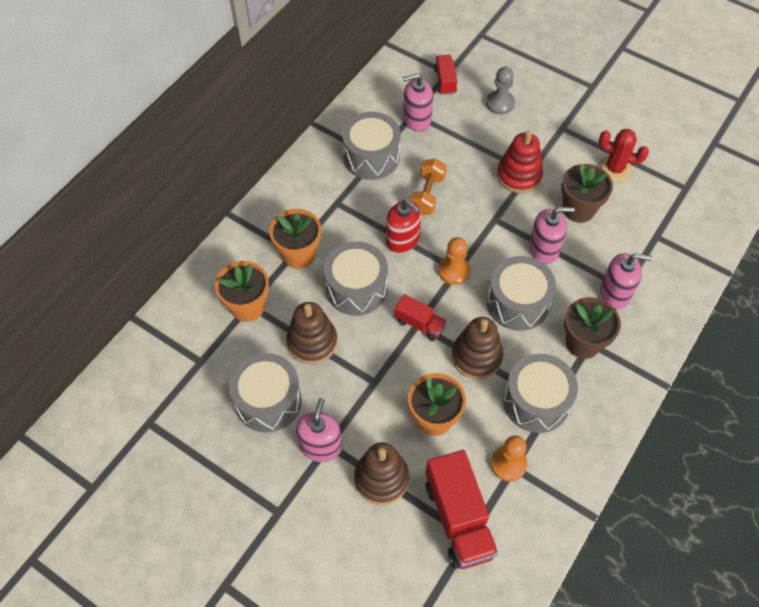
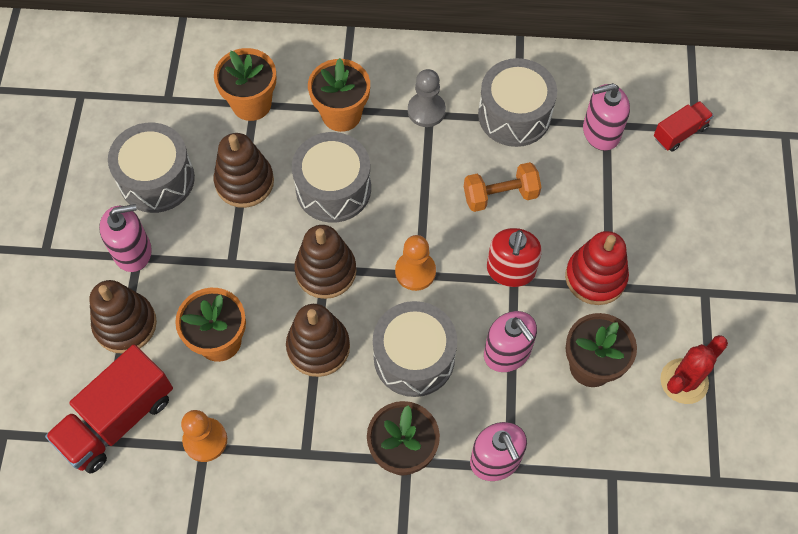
camera: 60 degrees right, 5 degrees up
red soap dispenser [386,199,421,253] -> red soap dispenser moved to [487,228,542,287]
red truck [395,294,447,341] -> brown stacking toy [294,225,357,299]
pink soap dispenser [403,73,433,131] -> pink soap dispenser turned 60 degrees counterclockwise [583,83,630,151]
grey pawn [486,67,515,115] -> grey pawn moved to [408,69,446,127]
grey drum [503,354,578,433] -> none
red cactus [598,129,649,182] -> red cactus turned 60 degrees clockwise [660,335,728,404]

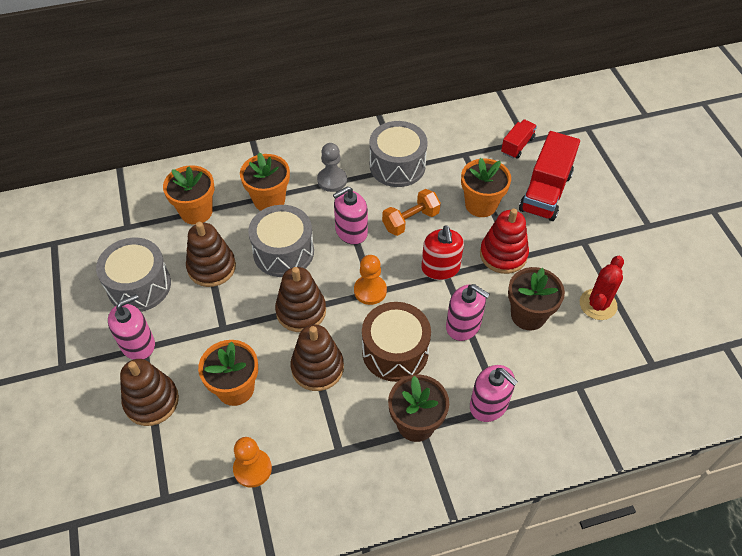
camera: 20 degrees left, 10 degrees down
red truck [45,344,173,474] -> red truck moved to [519,131,580,221]
grey drum [373,301,457,397] -> brown drum [362,302,431,382]
pink soap dispenser [583,83,630,151] -> pink soap dispenser moved to [333,186,368,245]
none -> orange flower pot [461,158,511,217]

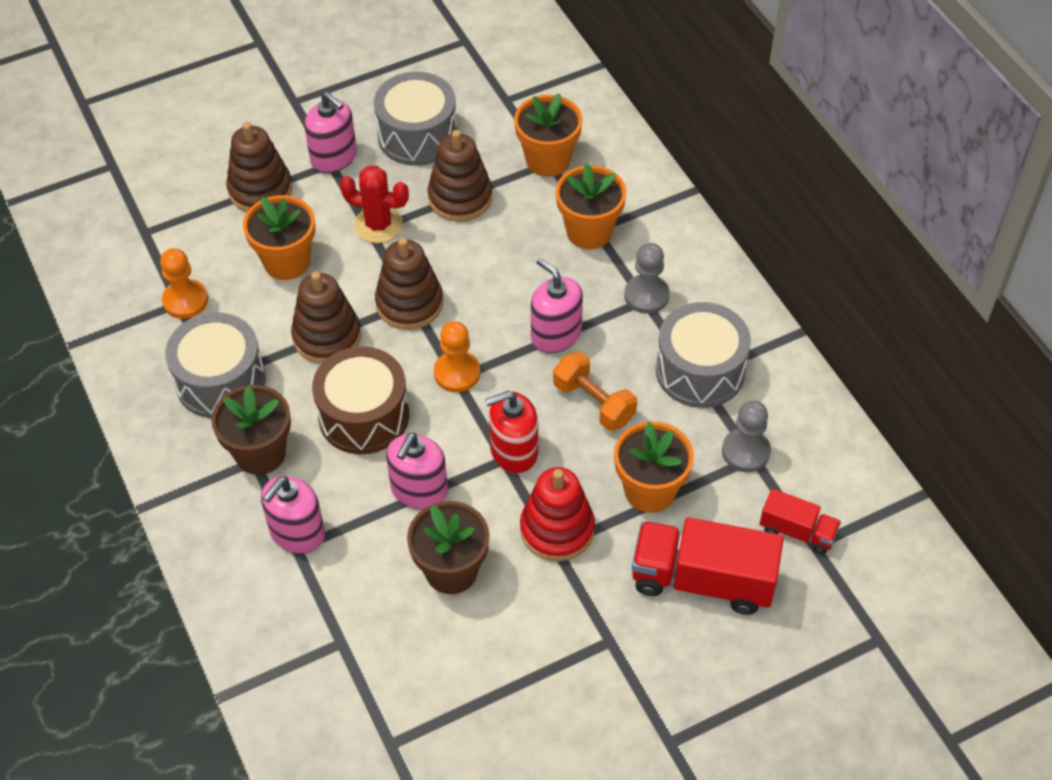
camera: 80 degrees right, 0 degrees up
grey drum [248,205,314,277] -> grey drum moved to [165,312,266,418]
red cactus [580,256,624,320] -> red cactus moved to [340,165,409,243]
none -> grey pawn [722,401,771,472]

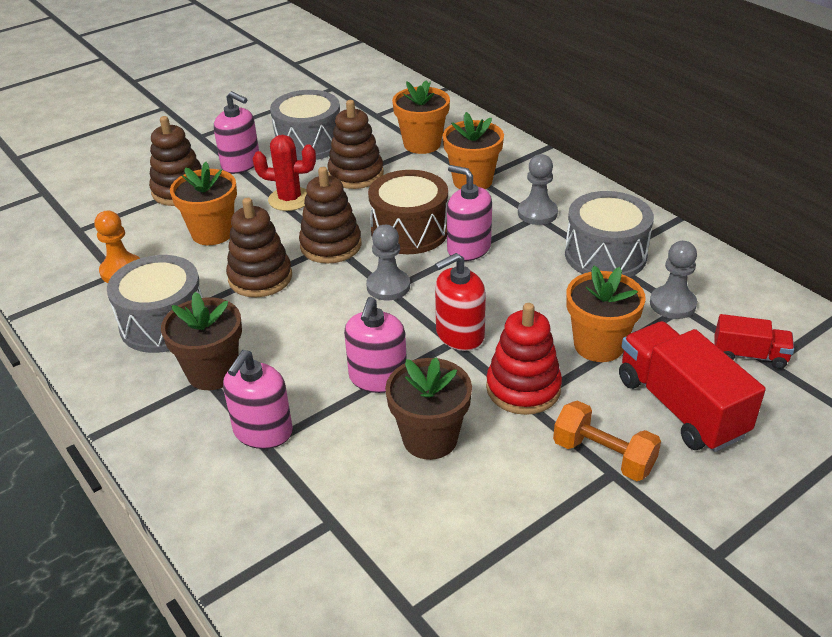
camera: 10 degrees left, 15 degrees down
brown drum [312,346,409,454] -> brown drum moved to [368,170,448,254]
orange pawn [434,321,480,392] -> grey pawn [366,225,410,300]
orange dumbbell [553,351,637,431] -> orange dumbbell moved to [553,400,661,481]
red truck [632,517,784,615] -> red truck turned 60 degrees clockwise [619,321,766,452]

